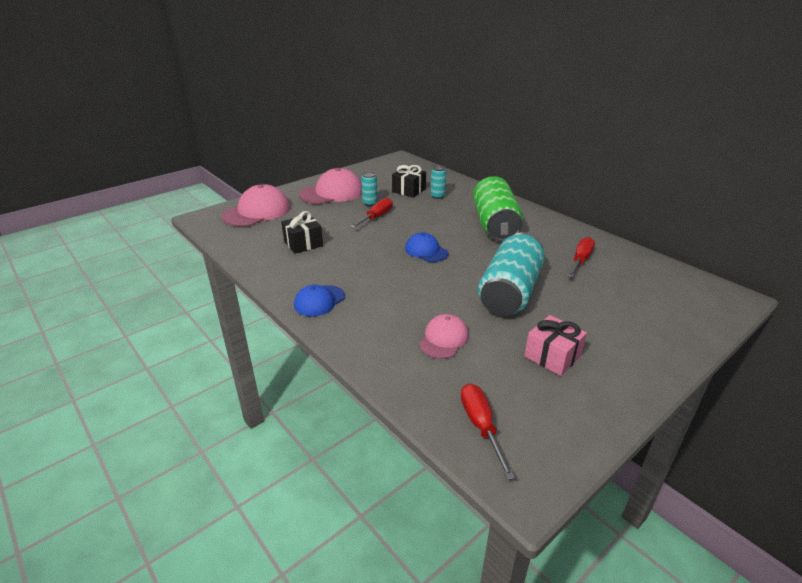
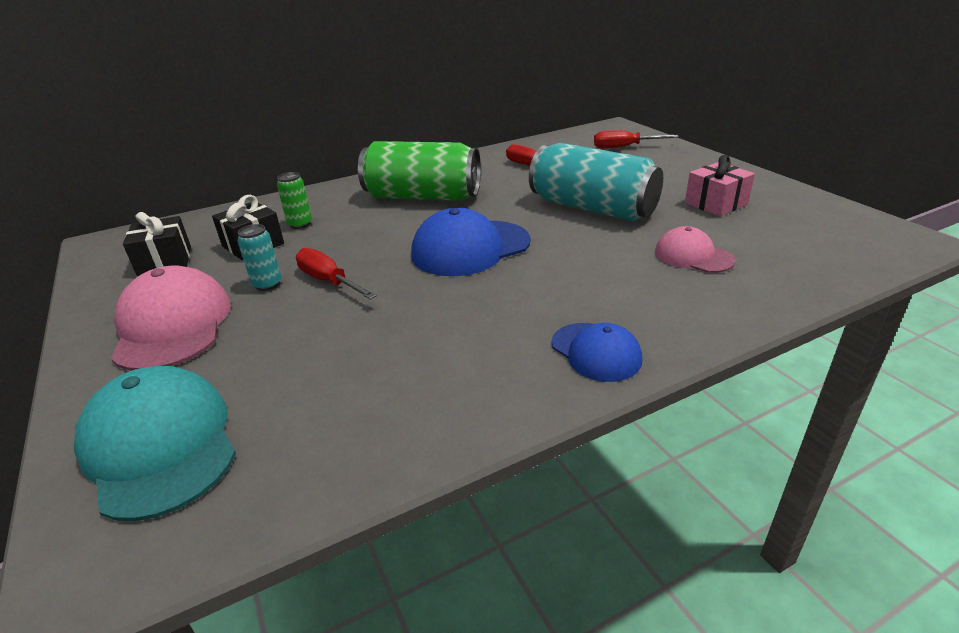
camera: 75 degrees left, 0 degrees up
pink cap [221,184,290,227] -> turquoise cap [74,366,236,521]
black gift [281,211,323,254] -> black gift moved to [123,212,191,276]
blue cap [405,232,449,262] -> blue cap [411,208,531,276], size x1.70
turquoise can [431,165,446,199] -> green can [277,172,312,229]
red screwdriver [461,383,515,480] -> red screwdriver moved to [594,130,679,149]

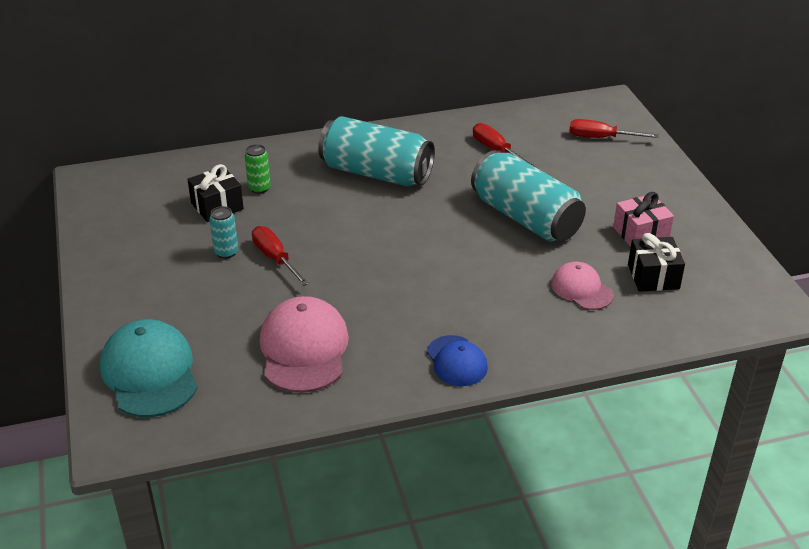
camera: 10 degrees right, 5 degrees up
pink cap [111,265,231,371] -> pink cap moved to [260,296,349,393]
black gift [123,212,191,276] -> black gift moved to [628,233,685,292]
green can [358,141,481,201] -> turquoise can [318,116,435,186]
blue cap [411,208,531,276] -> none

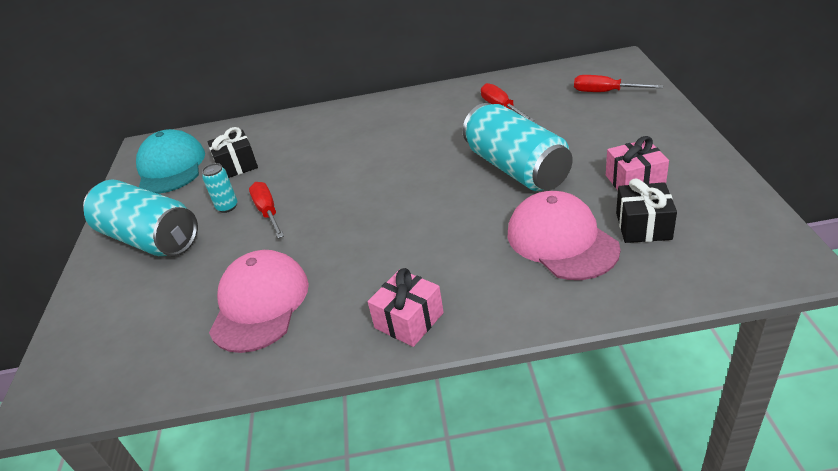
camera: 15 degrees right, 0 degrees up
turquoise cap [100,319,198,417] -> turquoise cap moved to [136,129,205,194]
green can [245,144,271,194] -> none
turquoise can [318,116,435,186] -> turquoise can moved to [83,180,198,256]
blue cap [427,335,488,386] -> pink gift [368,268,444,347]
pink cap [551,262,614,310] -> pink cap [508,191,621,280], size x1.70

